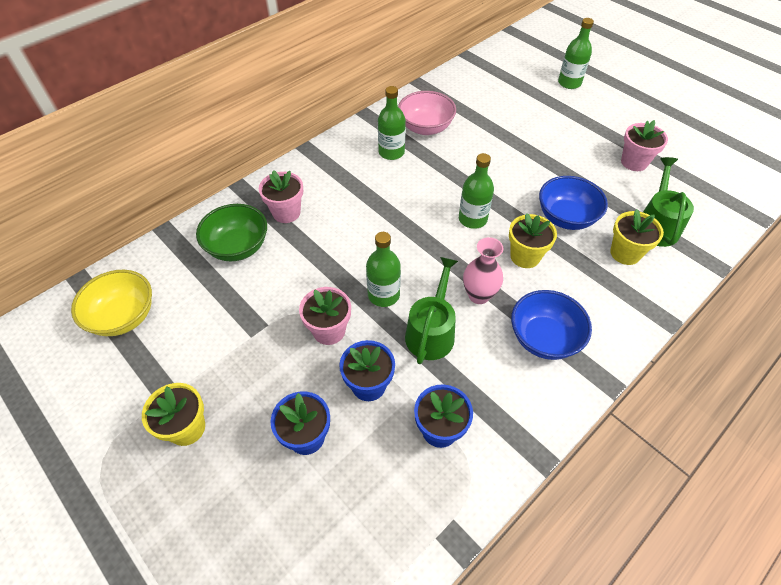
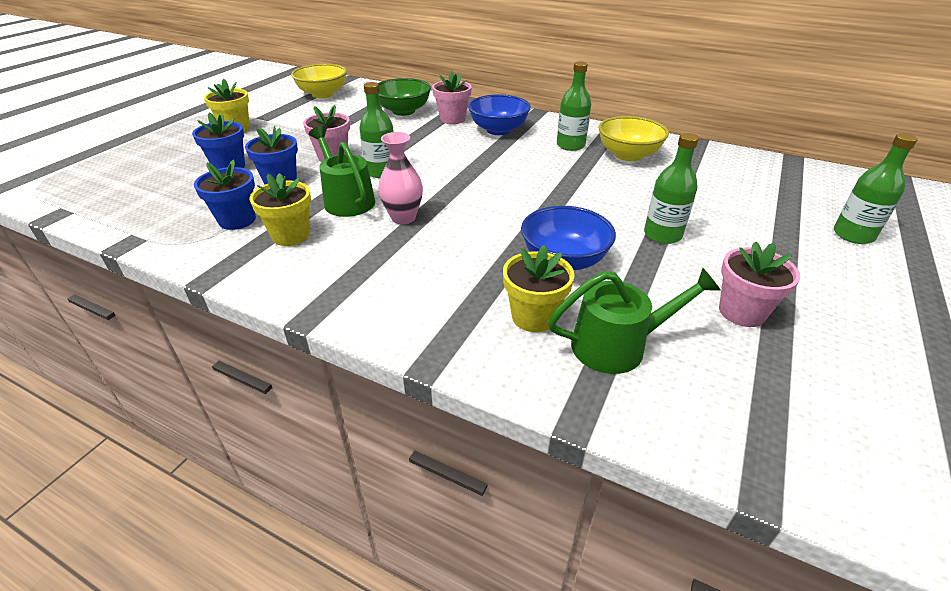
camera: 70 degrees right, 15 degrees down
pink bowl [398,91,456,135] -> yellow bowl [599,116,669,161]
green watering can [405,257,458,364] -> green watering can turned 120 degrees counterclockwise [309,126,375,217]
green bottle [459,153,494,229] -> green bottle moved to [644,133,699,244]
yellow flower pot [509,213,557,268] -> yellow flower pot moved to [250,173,311,246]
blue bowl [511,290,592,360] -> blue bowl moved to [468,95,531,135]

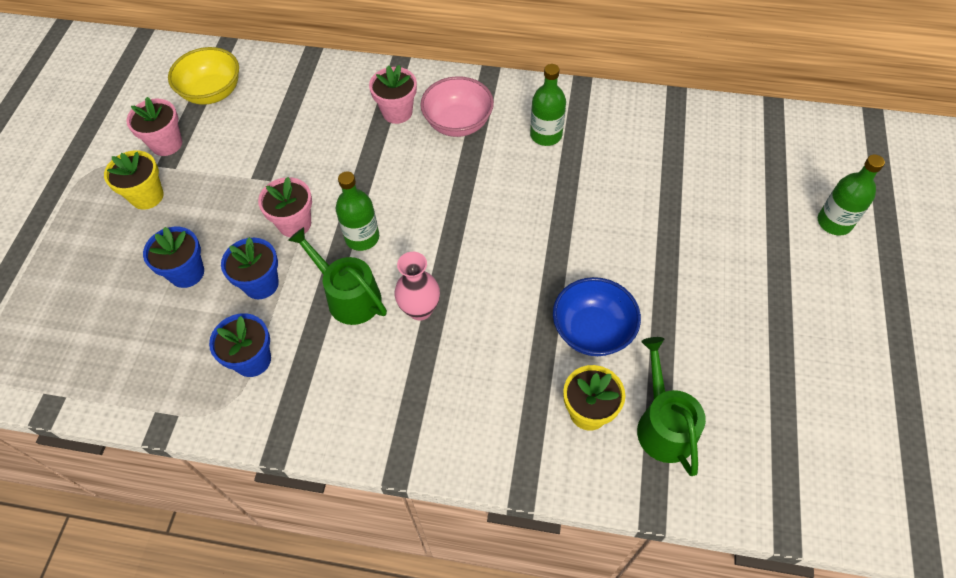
camera: 15 degrees left, 20 degrees up
yellow flower pot [250,173,311,246] -> none
green bowl [378,78,431,116] -> none
blue bowl [468,95,531,135] -> pink bowl [420,76,494,137]
green watering can [548,268,721,374] -> green watering can turned 75 degrees counterclockwise [637,337,706,476]
yellow bowl [599,116,669,161] -> none
green bottle [644,133,699,244] -> none
pink flower pot [719,241,800,327] -> pink flower pot moved to [126,97,182,156]

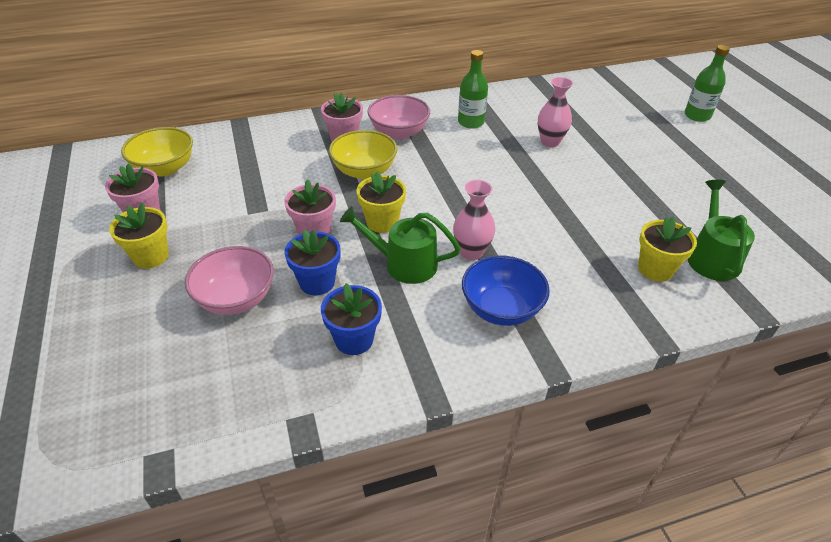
camera: 30 degrees left, 15 degrees down
blue flower pot [143,227,204,288] -> pink bowl [185,246,274,315]
green bottle [336,171,379,251] -> yellow flower pot [356,171,406,233]
blue bowl [553,277,641,356] -> blue bowl moved to [462,255,550,326]
green watering can [637,337,706,476] -> green watering can turned 45 degrees clockwise [688,180,755,281]
none -> yellow bowl [329,130,397,179]
none -> pink vase [538,77,573,147]

